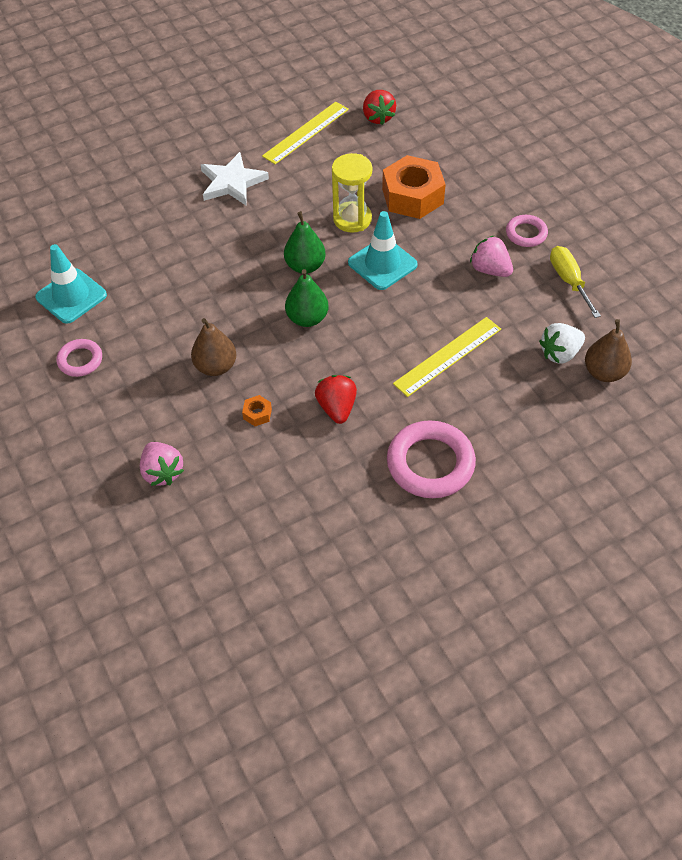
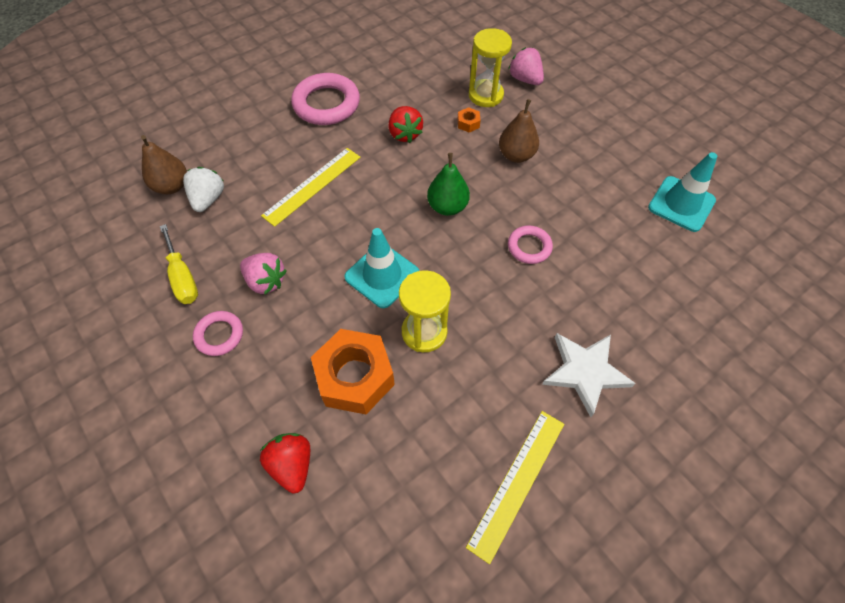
camera: 170 degrees right, 5 degrees up
pink ring [57,339,102,377] -> pink ring moved to [508,225,553,264]
green pear [284,211,326,274] -> none
red strawberry [363,90,396,125] -> red strawberry moved to [260,433,310,494]
white strawberry [539,323,585,363] -> white strawberry turned 45 degrees counterclockwise [183,167,224,212]
none -> yellow hourglass [469,28,512,107]

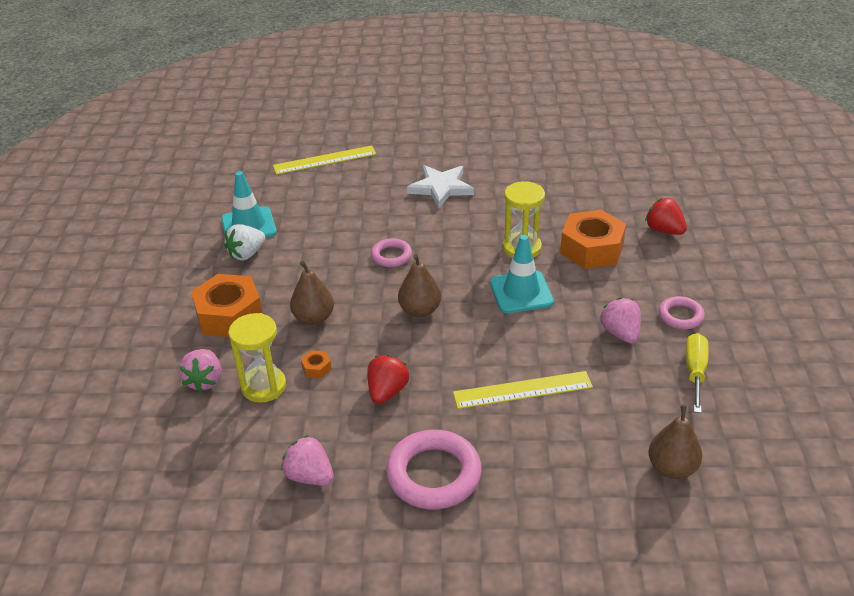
camera: 140 degrees left, 20 degrees down
white strawberry [183,167,224,212] -> white strawberry moved to [224,224,265,260]
red strawberry [260,433,310,494] -> red strawberry turned 120 degrees clockwise [645,198,687,235]
green pear [427,153,470,216] -> brown pear [398,254,441,318]
yellow ruler [466,411,564,564] -> yellow ruler moved to [273,145,376,175]
none -> orange nut [191,274,262,337]
none -> pink strawberry [281,435,334,485]

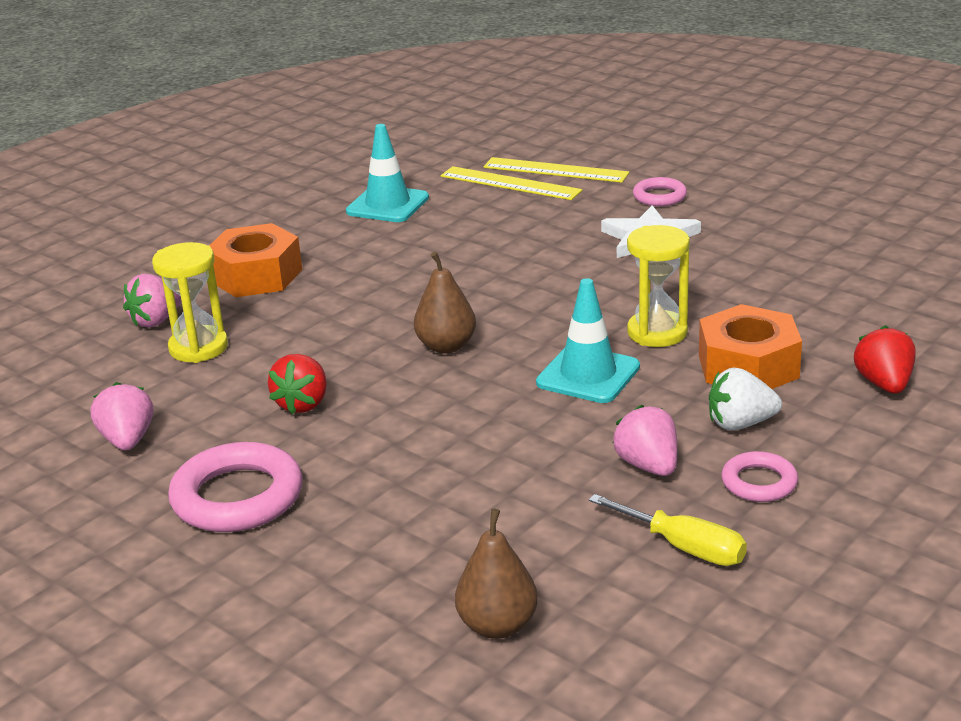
camera: 40 degrees right, 10 degrees down
white strawberry [224,224,265,260] -> white strawberry moved to [709,367,782,431]
brown pear [290,261,334,325] -> none
orange nut [301,350,332,378] -> none
red strawberry [367,355,409,404] -> red strawberry turned 135 degrees clockwise [268,354,327,414]
pink ring [371,238,412,267] -> pink ring moved to [633,177,687,206]
yellow ruler [453,371,593,409] -> yellow ruler moved to [441,166,582,200]
pink strawberry [600,297,641,344] -> pink strawberry turned 45 degrees counterclockwise [613,405,677,476]
yellow screwdriver [686,333,709,413] -> yellow screwdriver turned 75 degrees clockwise [589,494,747,566]

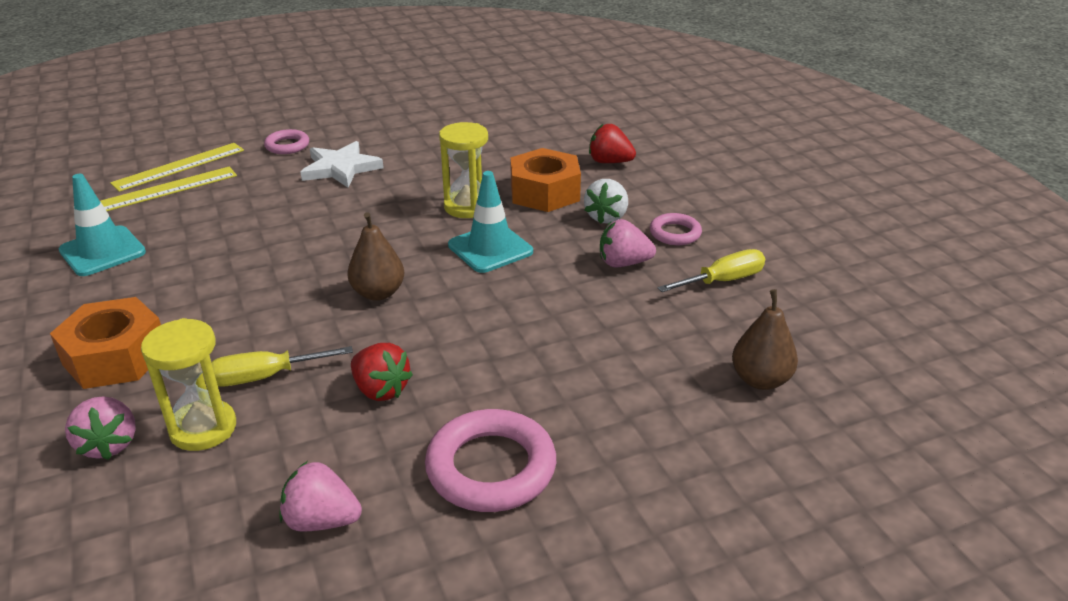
camera: 65 degrees left, 5 degrees up
none -> yellow screwdriver [211,346,353,387]

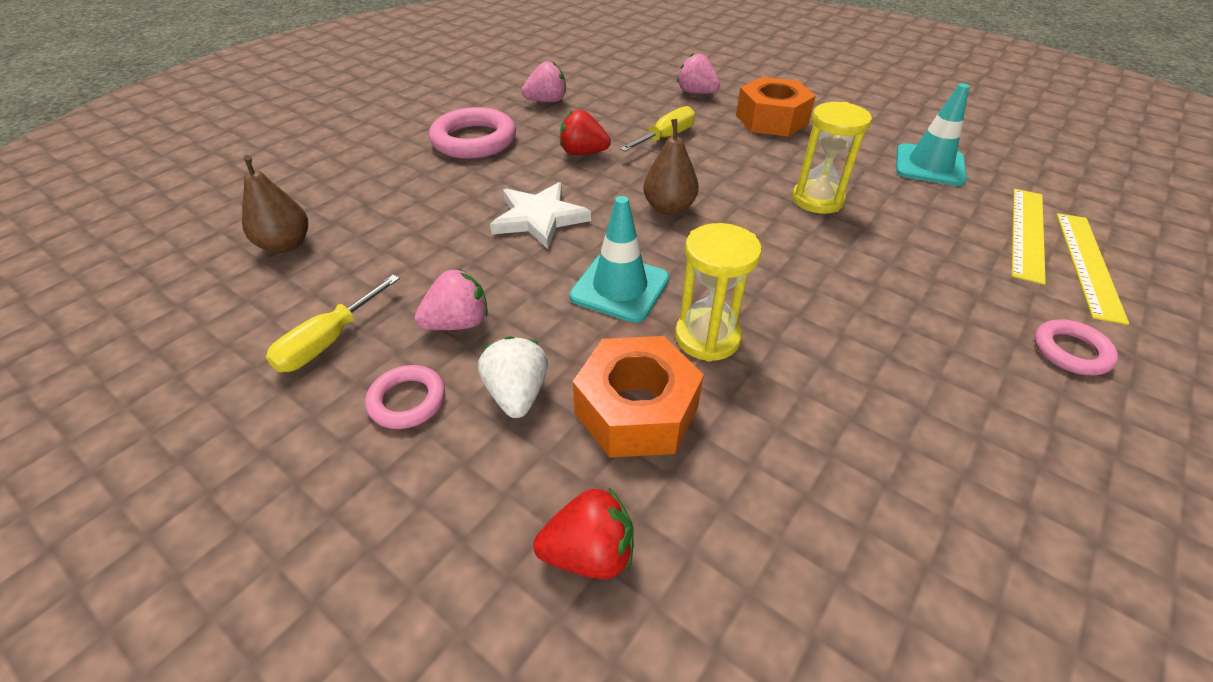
camera: 150 degrees right, 10 degrees up
yellow hourglass [141,318,236,451] -> yellow hourglass moved to [792,102,872,214]
white star [300,141,384,188] -> white star moved to [490,182,591,249]

